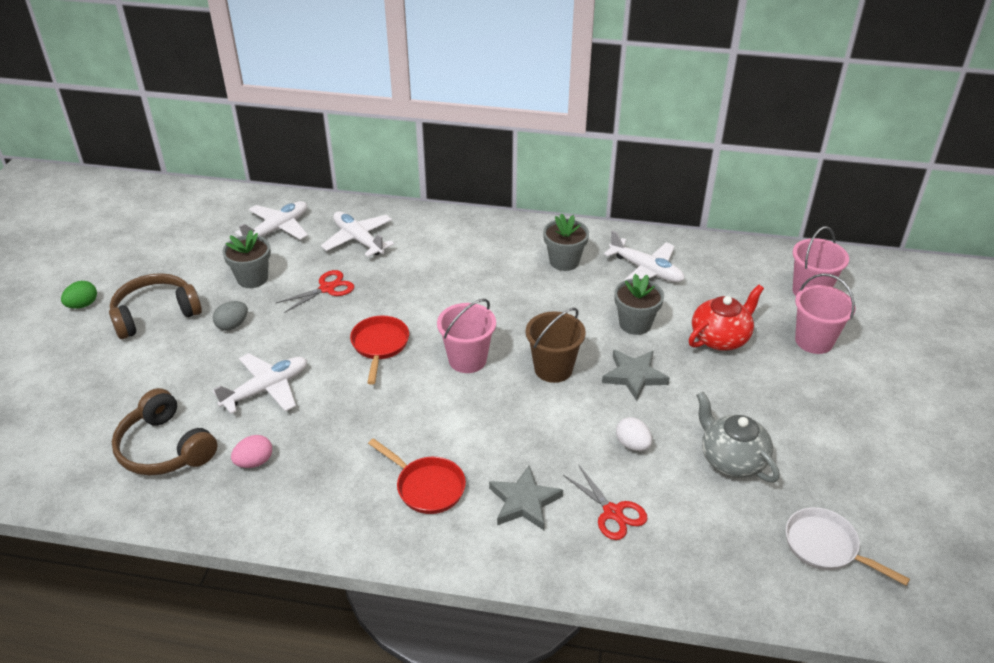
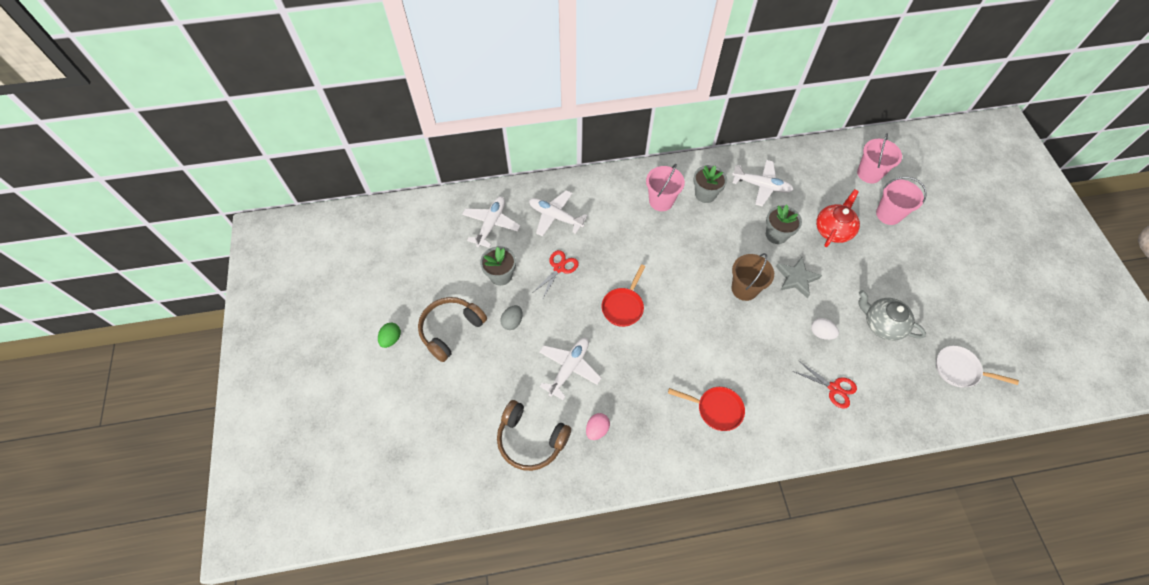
camera: 20 degrees left, 20 degrees up
red pan [350,315,409,385] -> red pan turned 135 degrees counterclockwise [602,264,646,327]
pink bucket [437,299,496,373] -> pink bucket moved to [646,164,685,211]
grey star [489,466,563,530] -> none

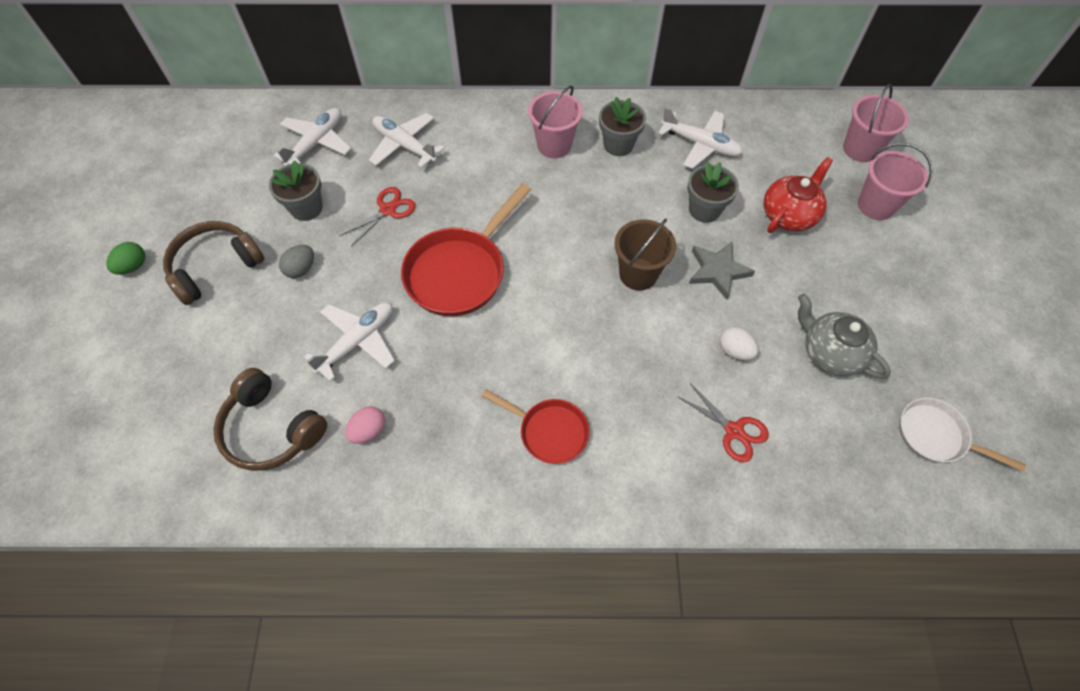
camera: 10 degrees right, 0 degrees up
red pan [602,264,646,327] -> red pan [401,183,531,316], size x1.67

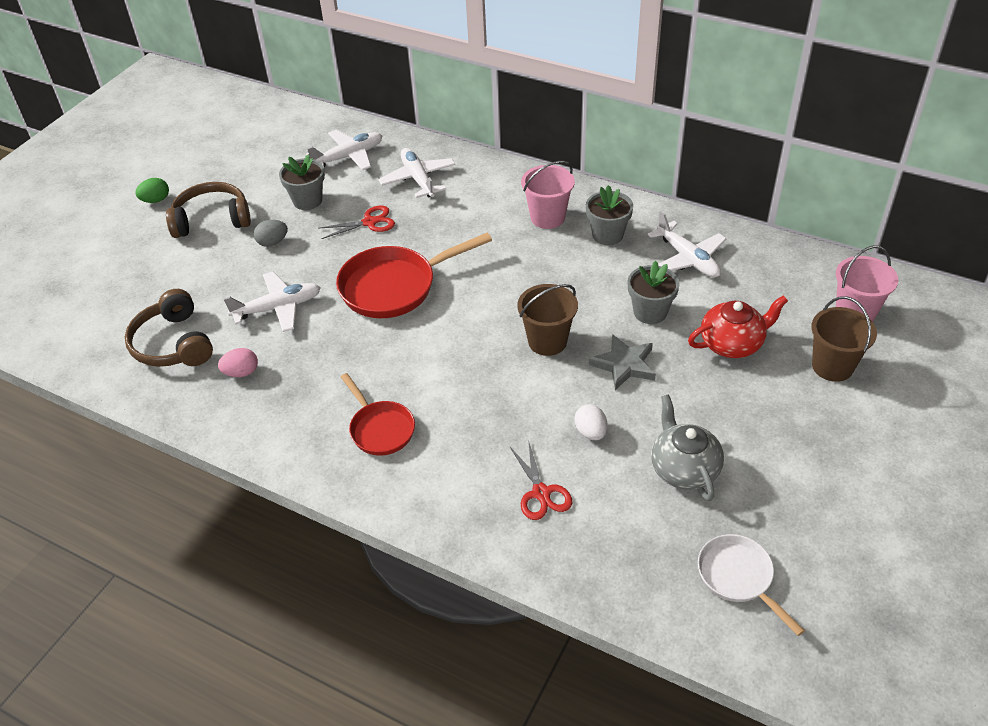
camera: 30 degrees right, 15 degrees down
pink bucket [858,143,933,220] -> brown bucket [811,296,877,382]

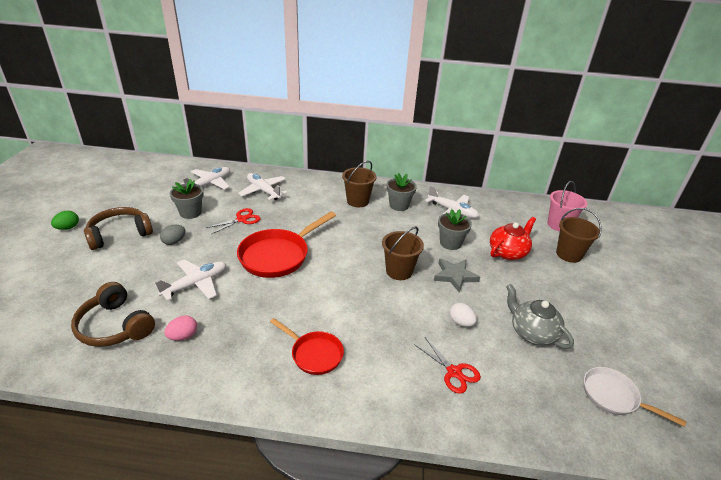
camera: 25 degrees left, 10 degrees down
pink bucket [521,161,575,229] -> brown bucket [342,161,377,207]

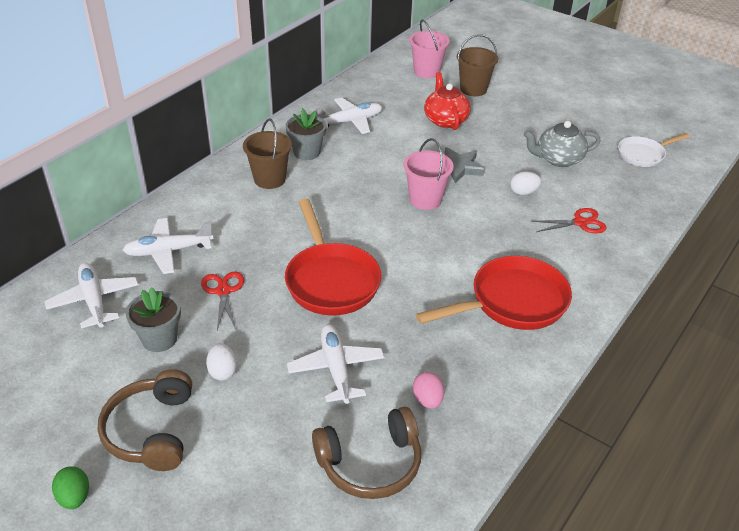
camera: 60 degrees left, 5 degrees up
grey egg [160,225,185,245] -> white egg [206,343,237,381]
red pan [270,318,344,375] -> red pan [416,256,572,330], size x1.67
brown bucket [382,227,424,280] -> pink bucket [403,138,454,210]
grey flower pot [438,209,472,250] -> none

